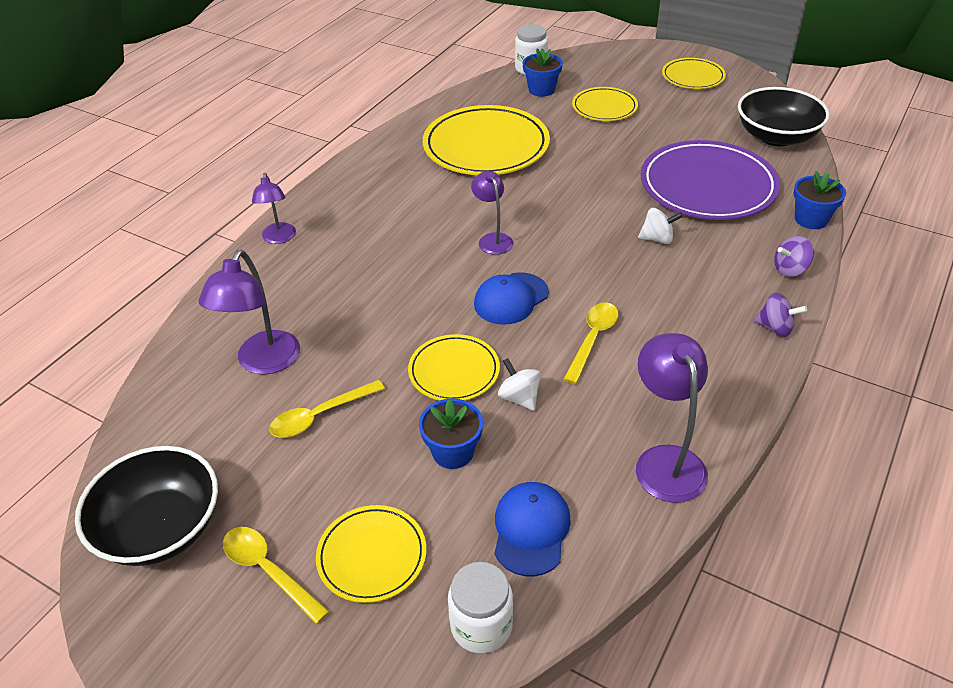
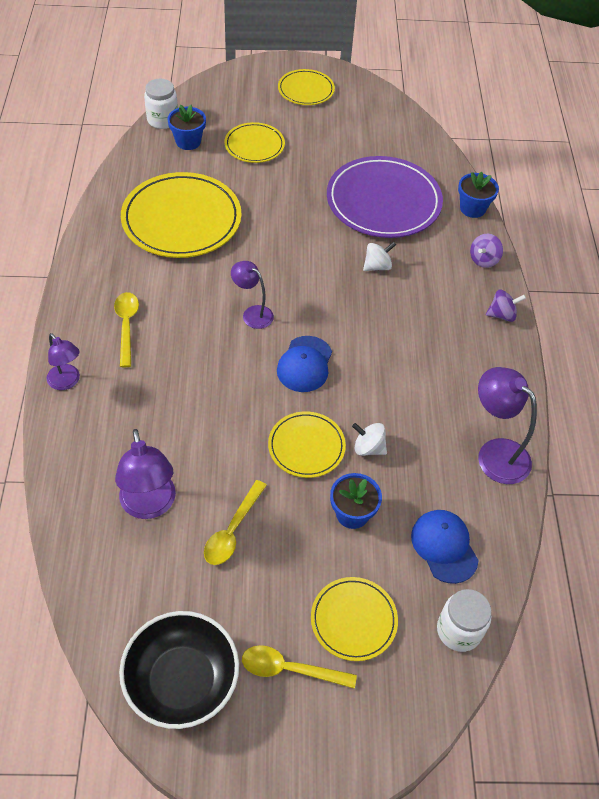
camera: 35 degrees left, 10 degrees up
yellow spoon [563,302,618,384] -> yellow spoon moved to [114,292,139,367]
black bowl [738,87,830,146] -> none

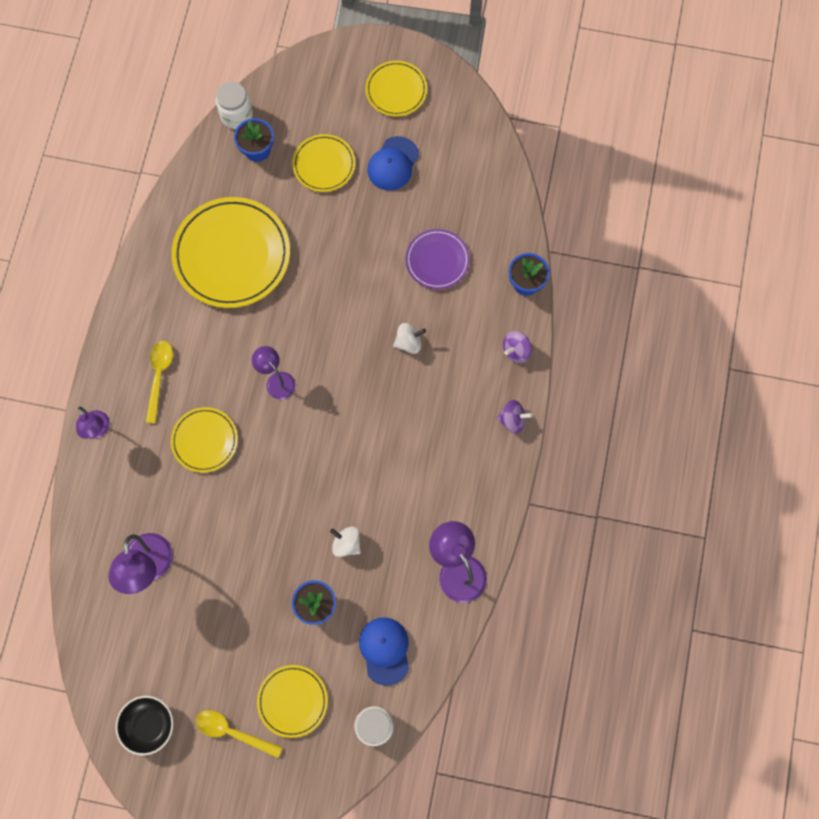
camera: 15 degrees right, 20 degrees up
black bowl [119,611,239,729] -> black bowl [115,696,173,755], size x0.64
yellow spoon [204,480,267,565] -> none
yellow plate [268,411,346,478] -> yellow plate moved to [171,407,238,473]
blue cap [277,336,332,392] -> blue cap moved to [367,136,419,191]
purple plate [327,156,443,238] -> purple plate [405,229,470,289], size x0.54

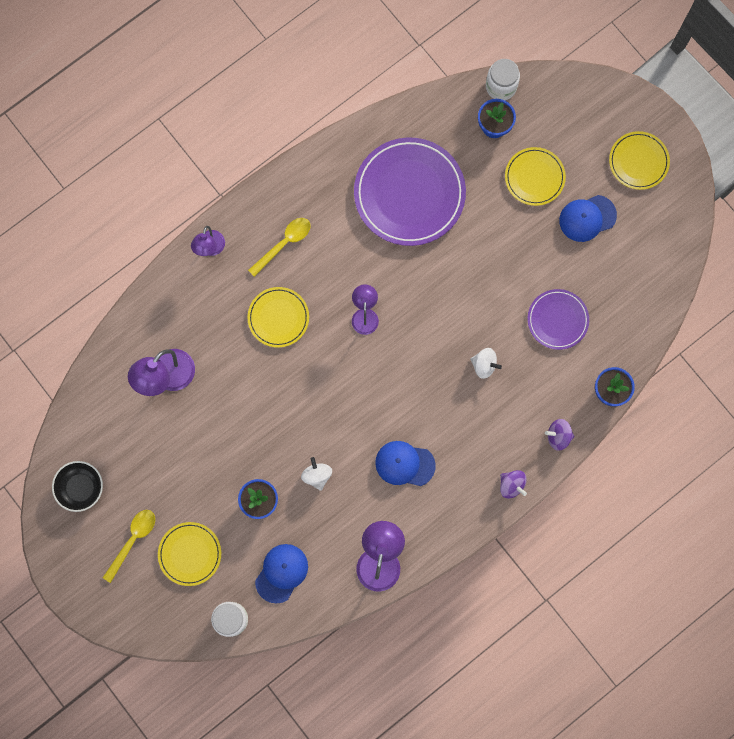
camera: 40 degrees right, 5 degrees up
yellow plate [171,197,290,308] -> purple plate [354,137,466,246]
yellow spoon [196,710,283,758] -> yellow spoon turned 60 degrees clockwise [103,510,155,583]
none -> blue cap [375,441,436,486]

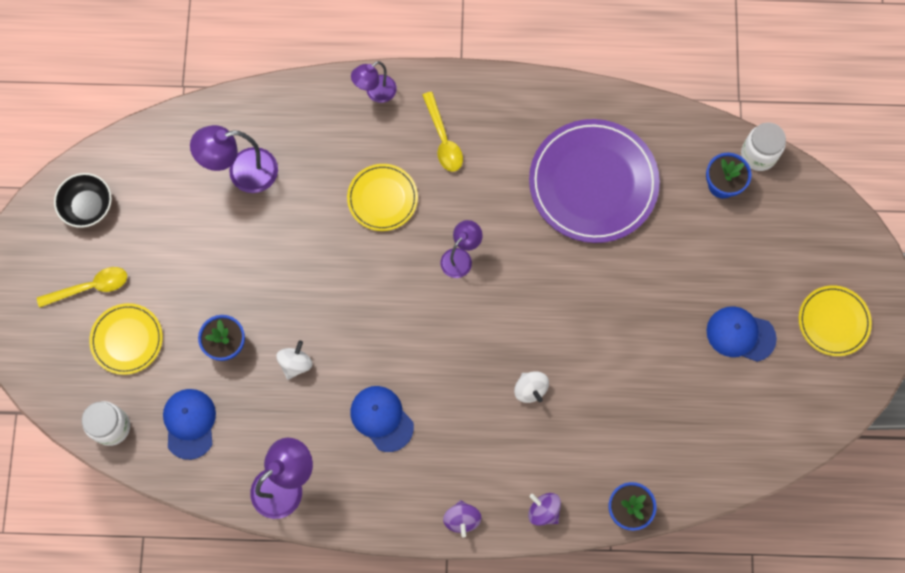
camera: 40 degrees right, 5 degrees down
yellow spoon [248,218,311,277] -> yellow spoon turned 75 degrees clockwise [422,92,463,172]
blue cap [255,544,308,604] -> blue cap turned 75 degrees counterclockwise [163,389,216,460]
yellow plate [505,147,566,206] -> none
purple plate [527,289,589,350] -> none

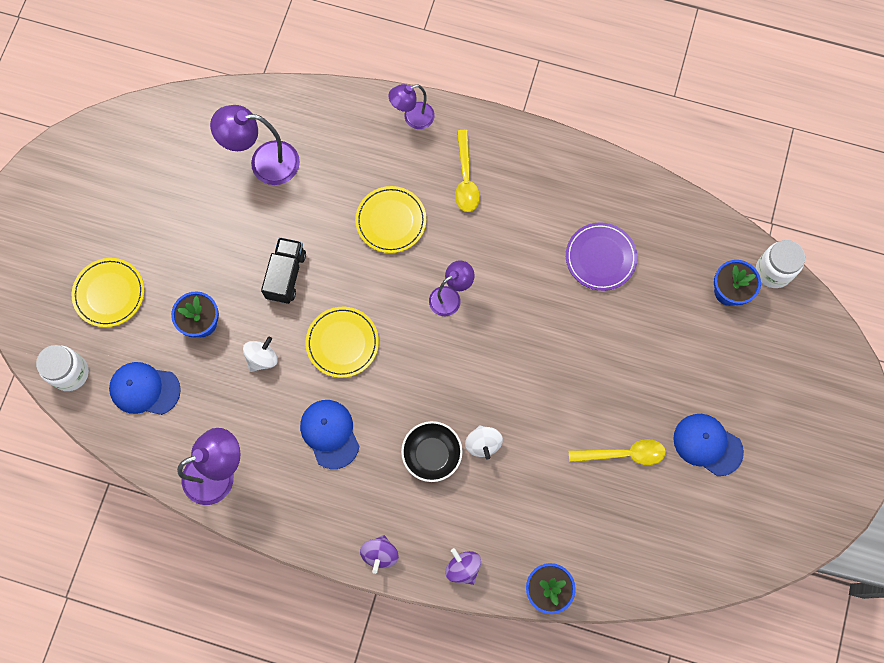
camera: 15 degrees right, 0 degrees up
yellow spoon [37,267,127,308] -> yellow spoon moved to [569,439,666,465]
black bowl [54,173,112,228] -> black bowl moved to [401,421,463,482]
blue cap [163,389,216,460] -> blue cap turned 90 degrees counterclockwise [109,362,181,415]
purple plate [529,119,660,243] -> purple plate [566,222,637,291], size x0.54
yellow plate [799,285,872,356] -> yellow plate moved to [306,307,379,378]
none -> black truck [261,237,306,304]

